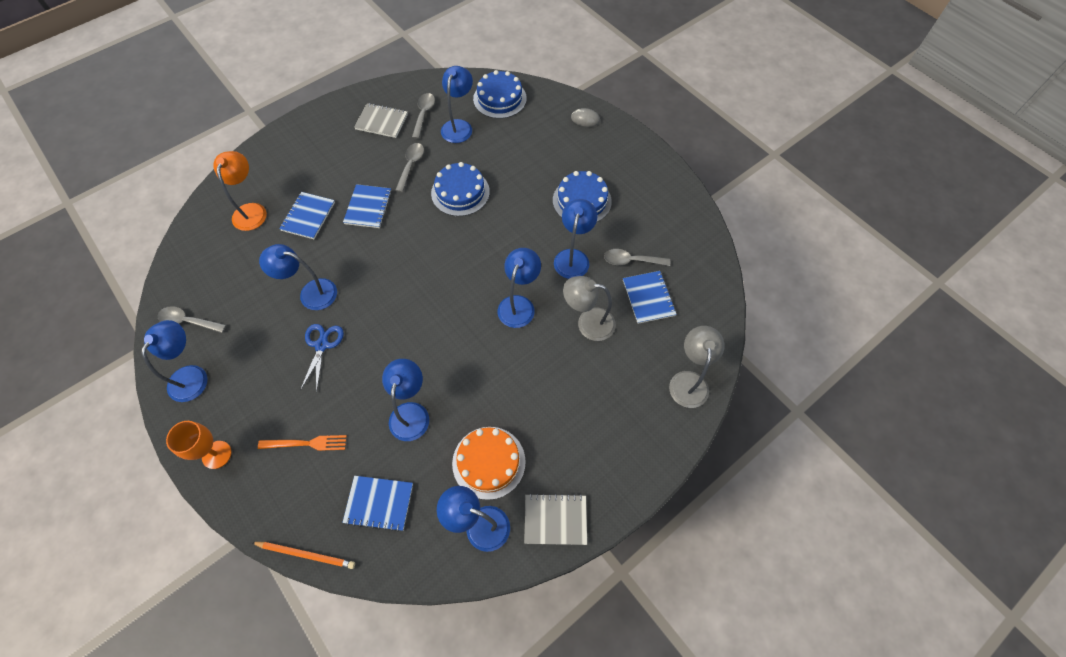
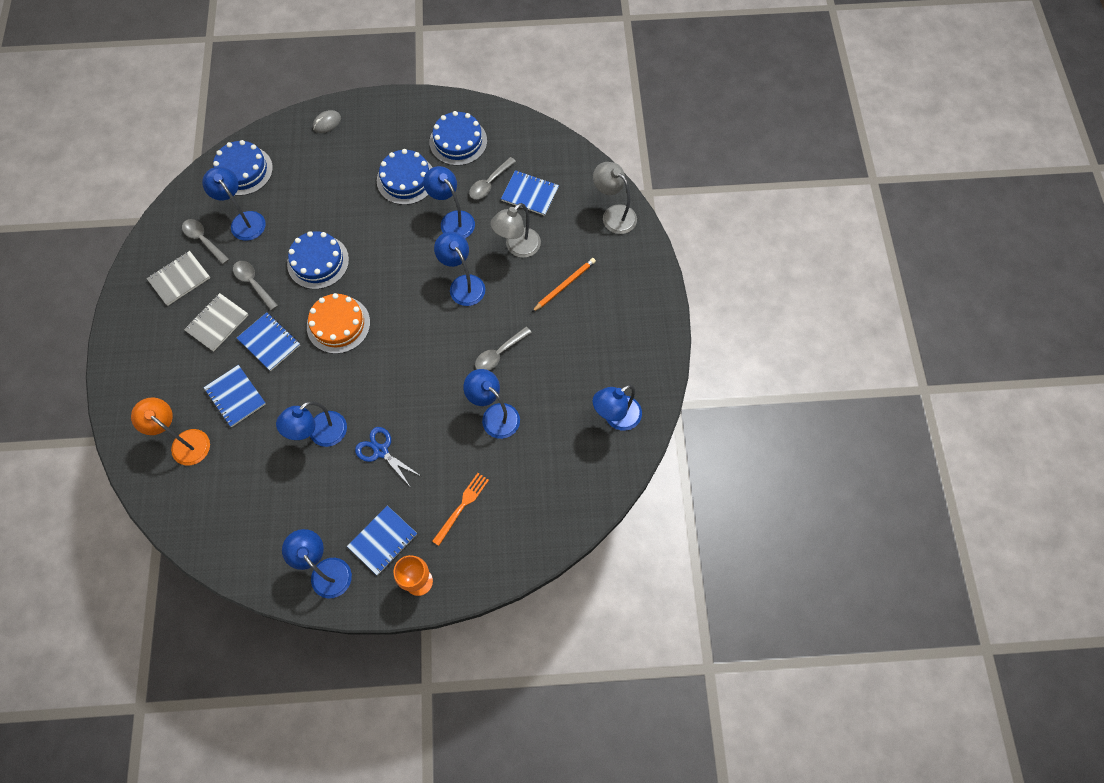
camera: 55 degrees left, 5 degrees up
grey spoon [158,306,226,333] -> grey spoon moved to [475,327,532,370]
orange pencil [251,542,355,569] -> orange pencil moved to [532,258,596,312]
blue notebook [342,476,413,532] -> blue notebook moved to [347,505,417,575]
orange cake [452,427,526,500] -> orange cake moved to [307,293,370,354]
grey notebook [524,493,587,545] -> grey notebook moved to [184,293,248,352]
none -> blue cake [430,111,487,166]

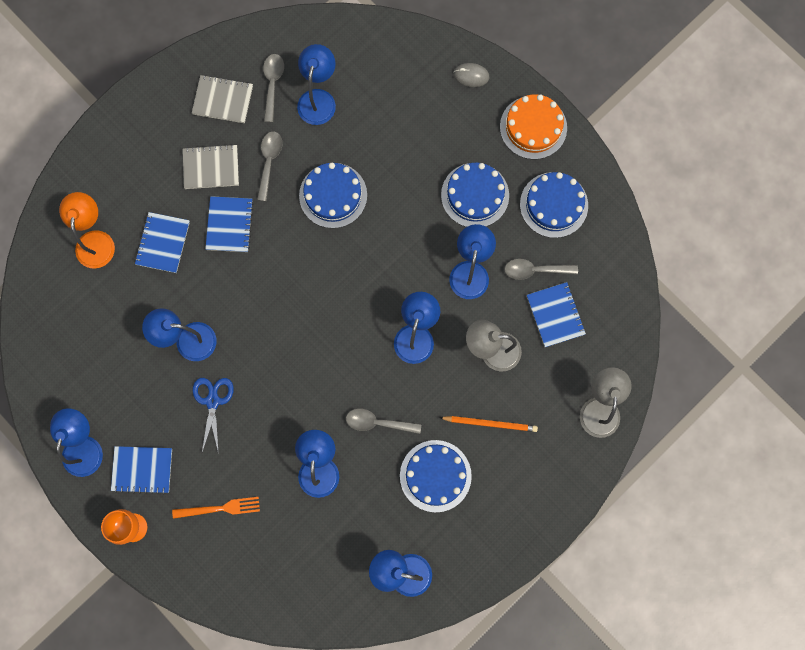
camera: 50 degrees right, 10 degrees up
blue cake [213,140,273,196] -> blue cake moved to [400,440,472,512]
orange cake [307,293,370,354] -> orange cake moved to [500,94,567,159]

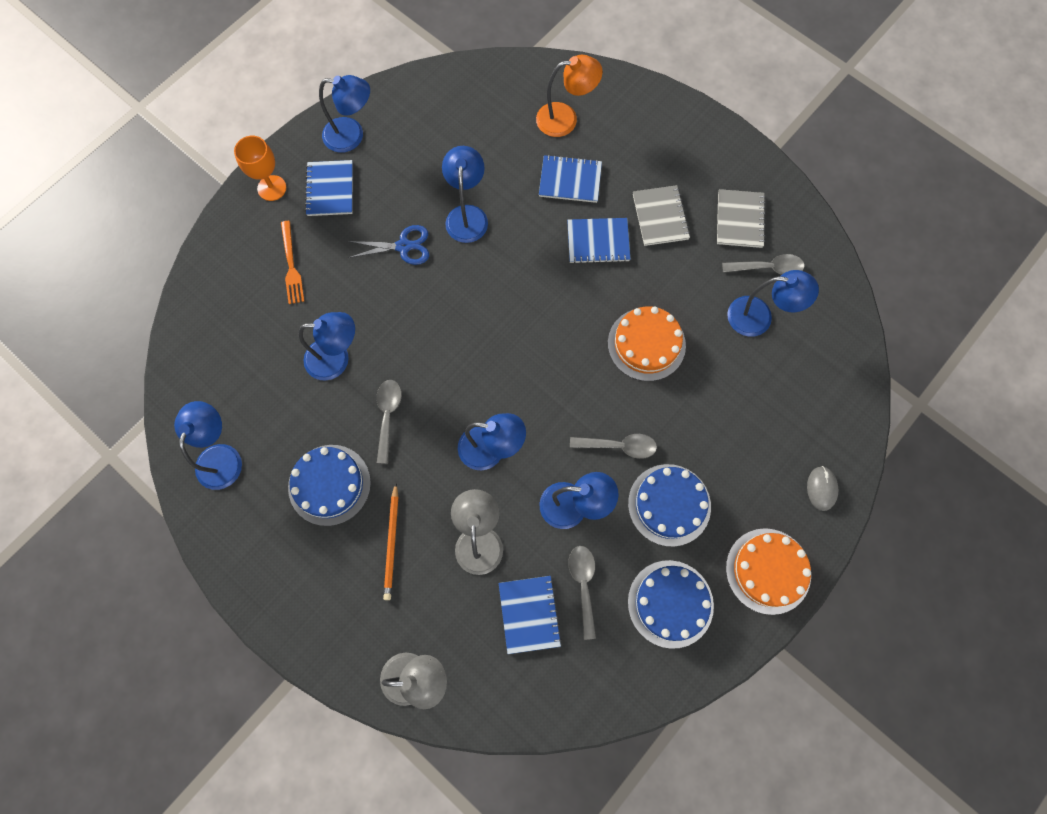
camera: 85 degrees right, 5 degrees down
grey spoon [257,131,283,201] -> grey spoon moved to [570,434,657,459]
blue cake [299,163,367,228] -> orange cake [608,306,686,381]
blue notebook [527,282,586,347] -> blue notebook turned 75 degrees counterclockwise [499,576,562,654]

